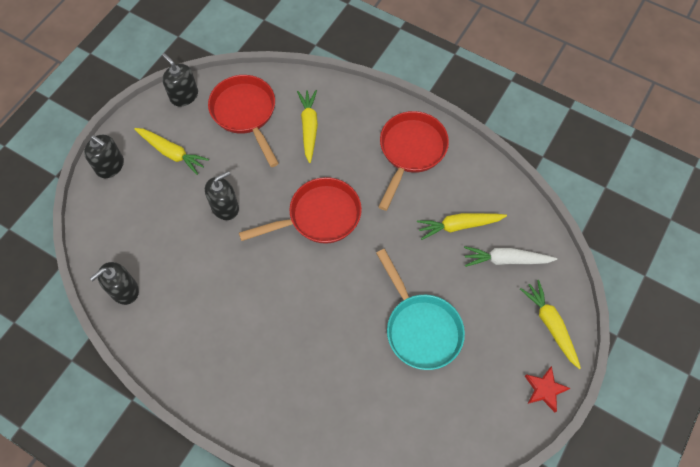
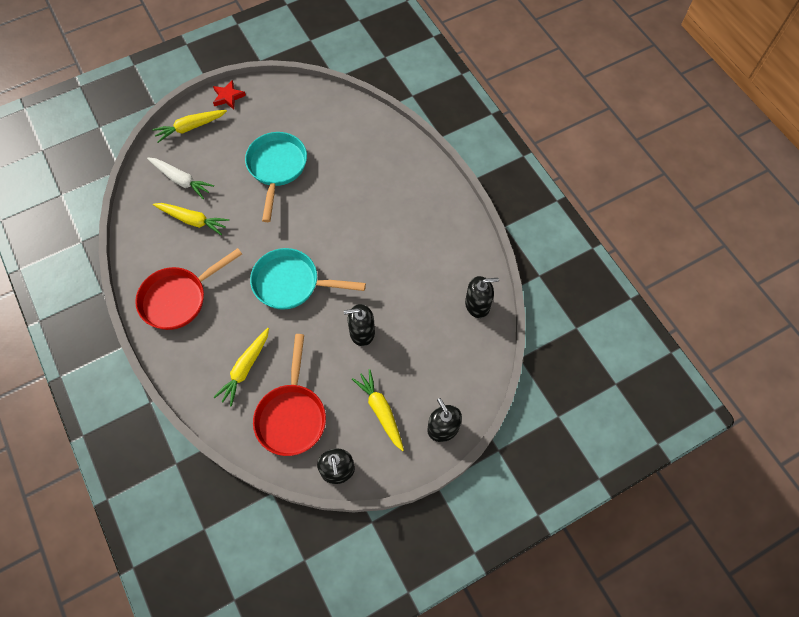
camera: 150 degrees left, 0 degrees up
red pan [239,177,362,244] -> turquoise pan [250,248,366,310]
yellow carrot [520,280,581,369] -> yellow carrot turned 60 degrees clockwise [152,110,227,143]

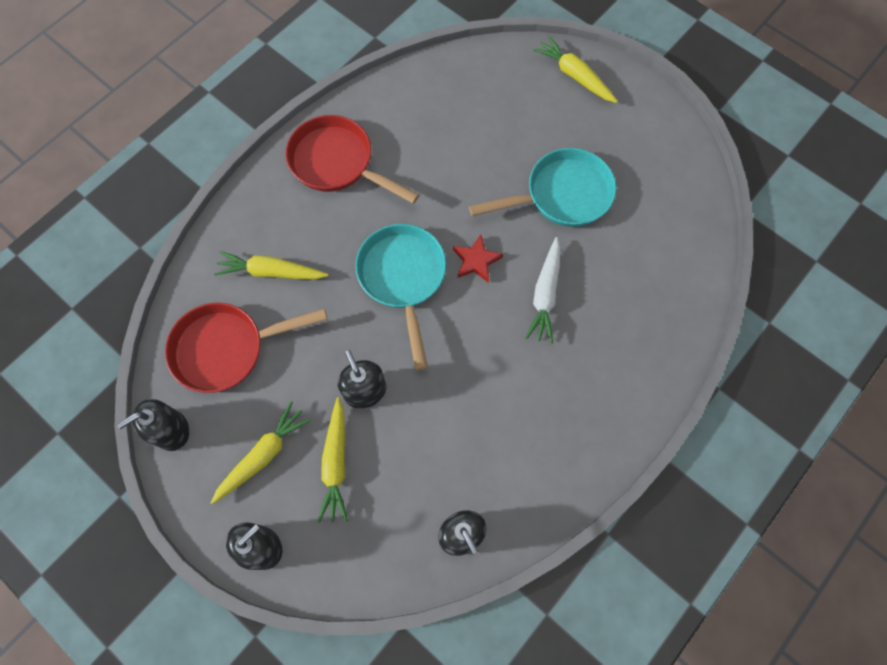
camera: 70 degrees right, 5 degrees up
white carrot [147,158,214,199] -> white carrot moved to [525,237,561,344]
yellow carrot [153,203,229,235] -> yellow carrot moved to [317,397,348,523]
red star [213,80,246,109] -> red star moved to [453,234,503,283]

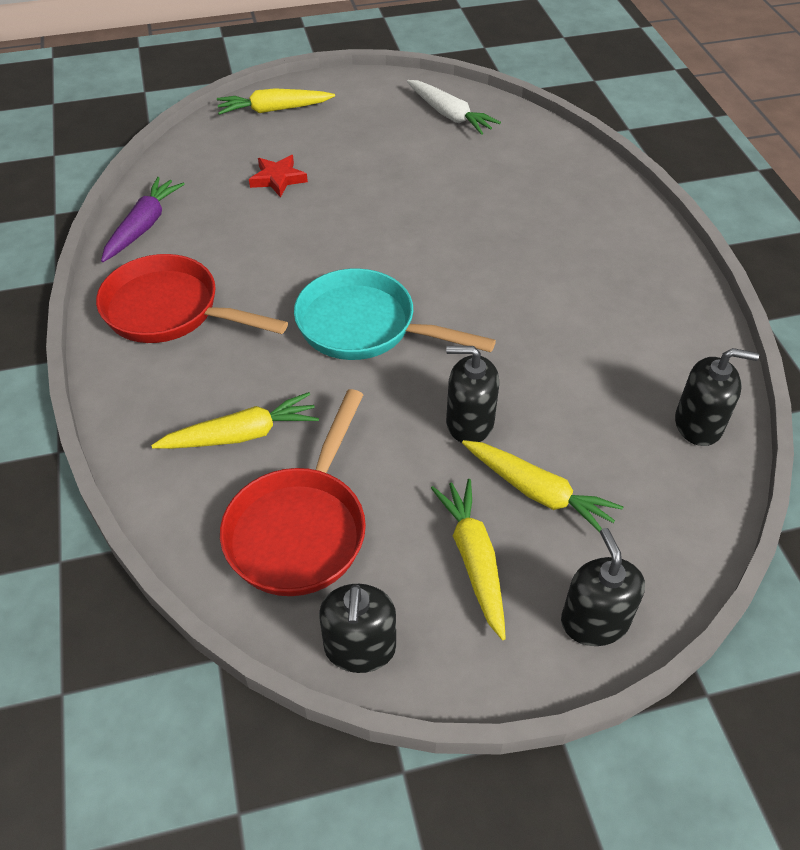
camera: 55 degrees left, 20 degrees down
yellow carrot [214,251,329,280] -> yellow carrot turned 150 degrees counterclockwise [151,392,319,449]
red pan [286,115,419,204] -> red pan turned 45 degrees clockwise [96,254,288,343]
red star [453,234,503,283] -> red star moved to [249,155,308,198]
turquoise pan [469,148,617,227] -> none
white carrot [525,237,561,344] -> white carrot moved to [407,80,501,135]
none -> purple carrot [101,177,185,262]

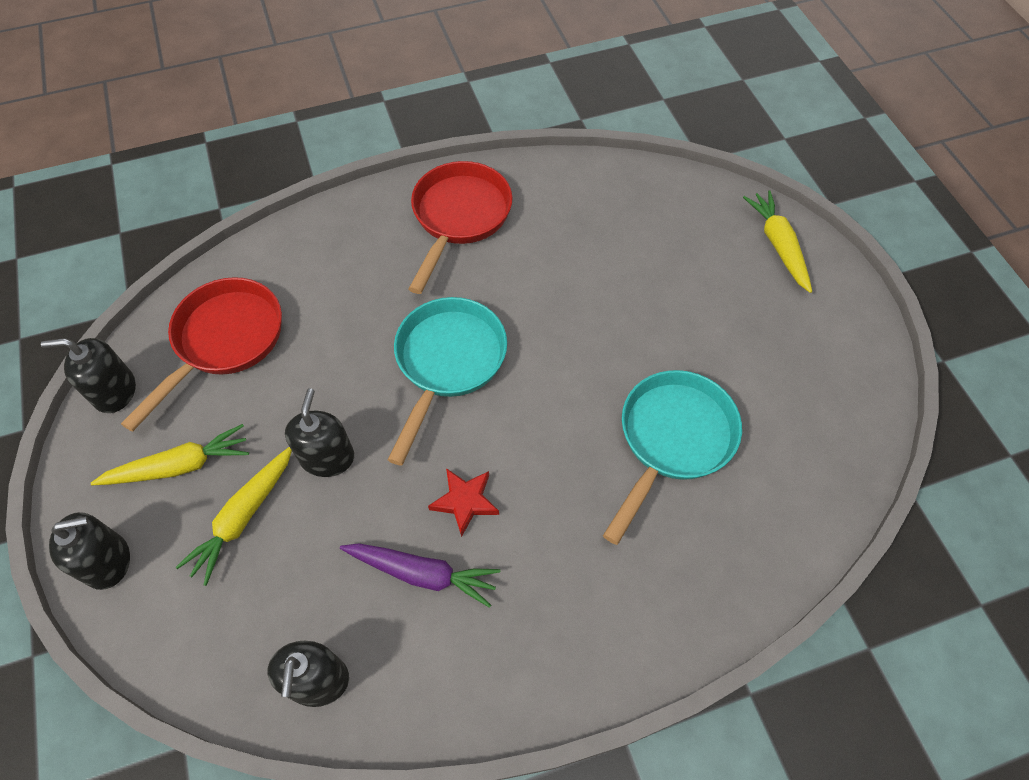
camera: 85 degrees right, 10 degrees up
purple carrot [101,177,185,262] -> purple carrot moved to [340,543,500,608]
yellow carrot [151,392,319,449] -> none
red pan [220,389,366,596] -> red pan turned 105 degrees clockwise [121,277,282,432]
red star [249,155,308,198] -> red star moved to [428,468,499,537]
white carrot [407,80,501,135] -> none
none -> turquoise pan [603,370,742,545]

